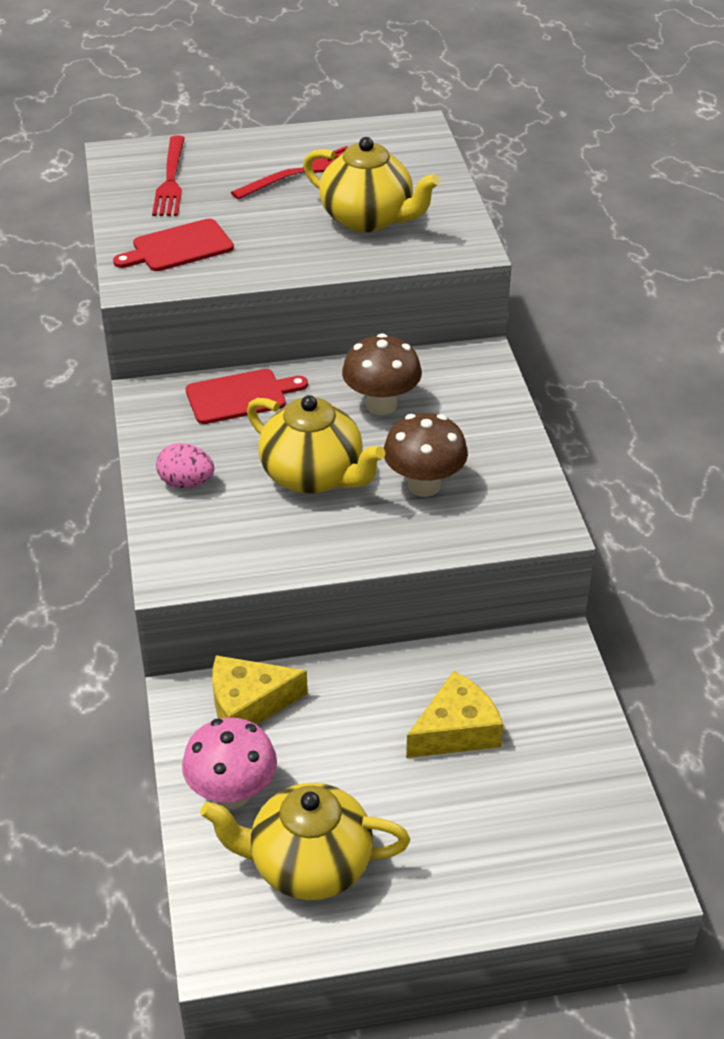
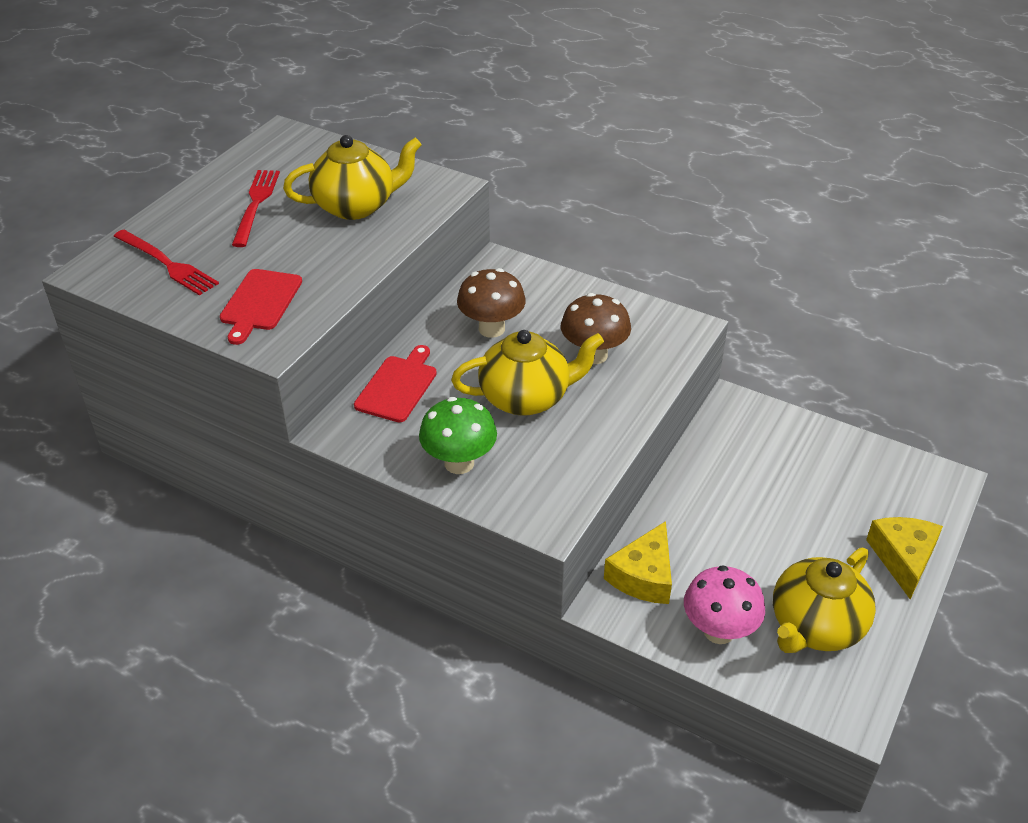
camera: 50 degrees left, 0 degrees up
pink egg [156,443,214,488] -> green mushroom [419,397,497,474]
yellow cheese [406,671,503,758] -> yellow cheese moved to [866,517,943,599]

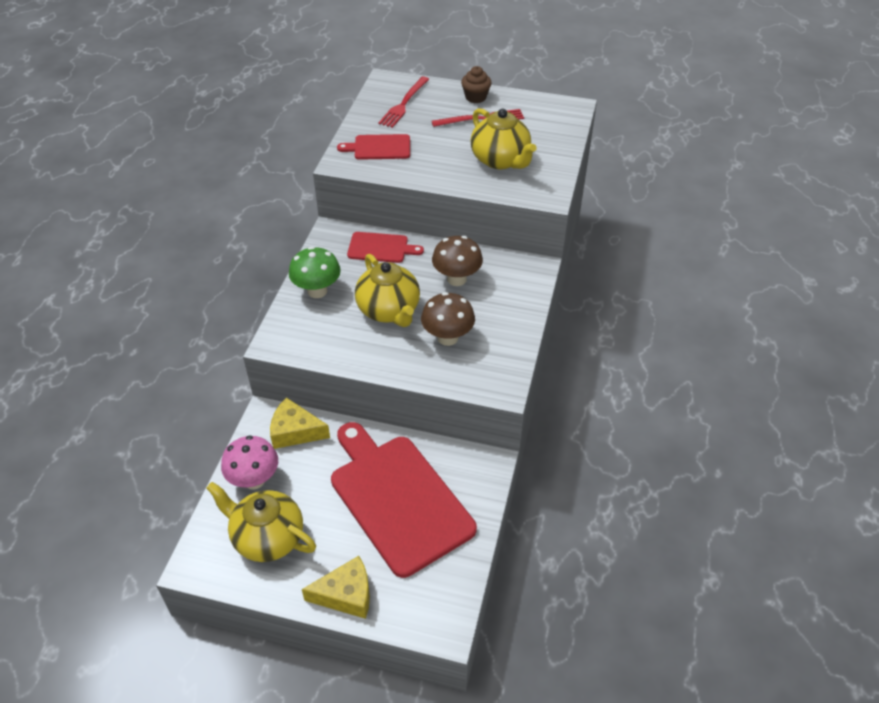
camera: 75 degrees right, 5 degrees up
none -> red cutting board [331,422,477,578]
none -> brown cupcake [461,66,492,103]

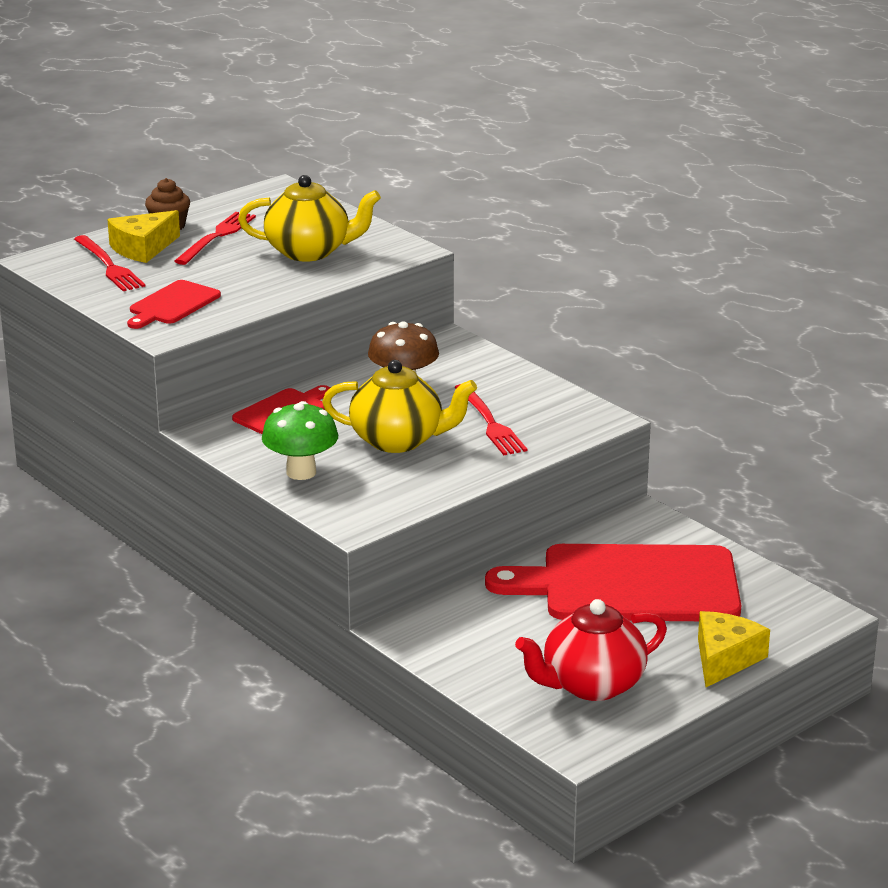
camera: 55 degrees left, 20 degrees down
yellow teapot [206,482,316,562] -> red teapot [515,599,667,701]
pink mushroom [221,435,278,489] -> none
yellow cheese [270,398,330,449] -> yellow cheese moved to [107,210,180,263]
brown mushroom [421,292,475,346] -> red fork [454,384,528,455]

